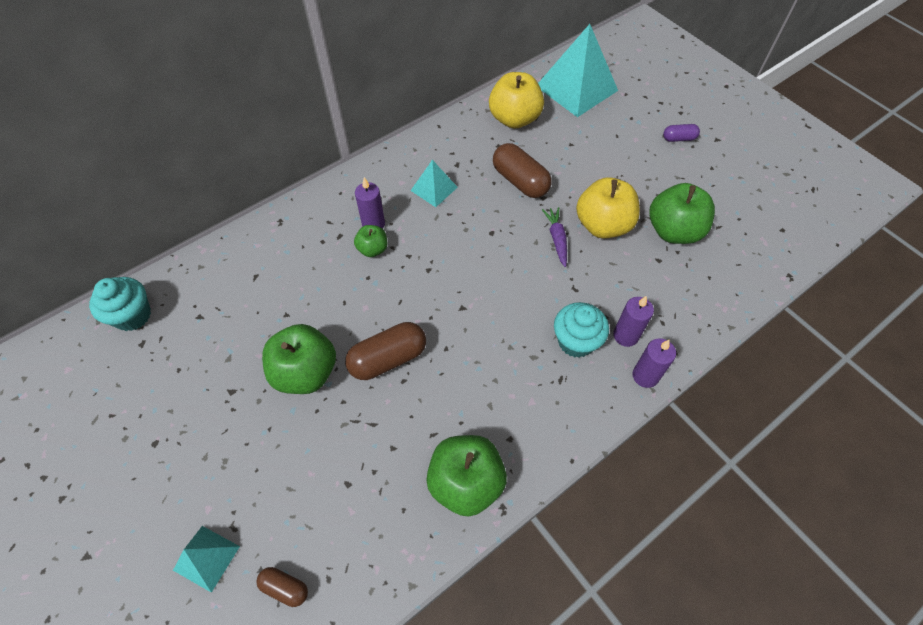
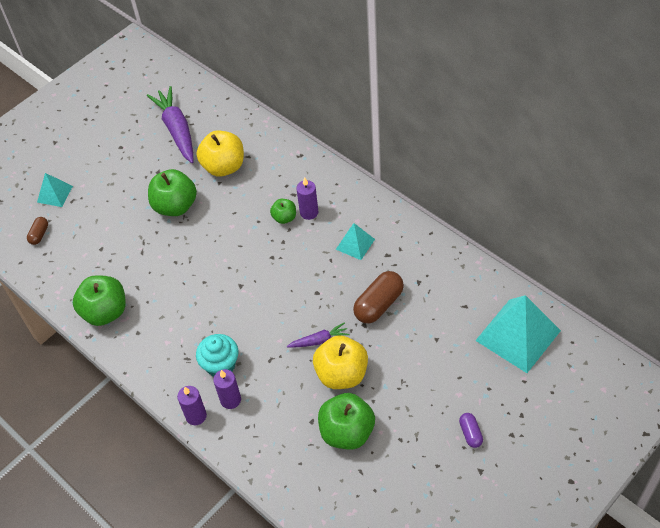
camera: 85 degrees right, 5 degrees down
turquoise cupcake [89,277,151,331] -> none
brown capsule [345,322,426,380] -> none
yellow apple [489,72,544,128] -> yellow apple moved to [197,130,244,177]
none -> purple carrot [147,86,193,163]

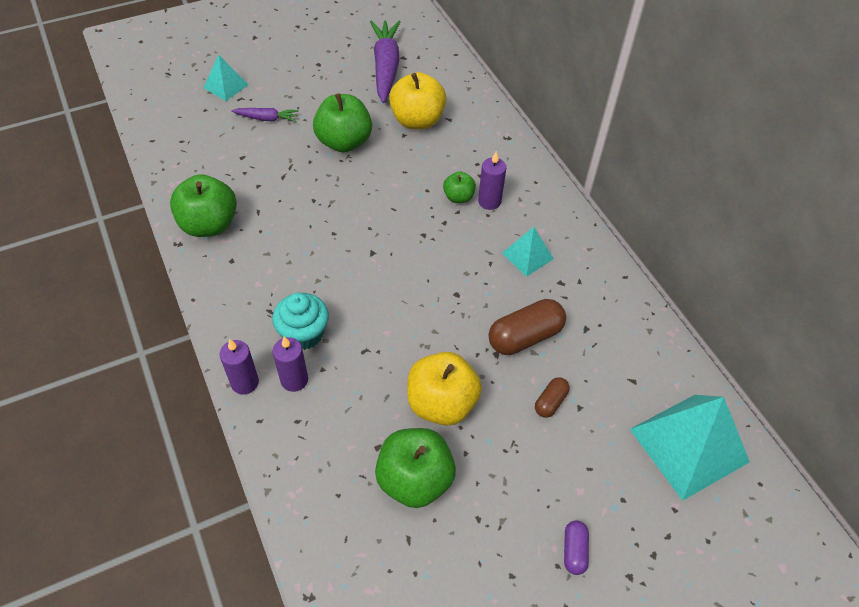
camera: 15 degrees right, 0 degrees up
brown capsule [27,217,48,245] -> brown capsule moved to [535,377,570,418]
purple carrot [287,322,350,348] -> purple carrot moved to [231,108,299,122]

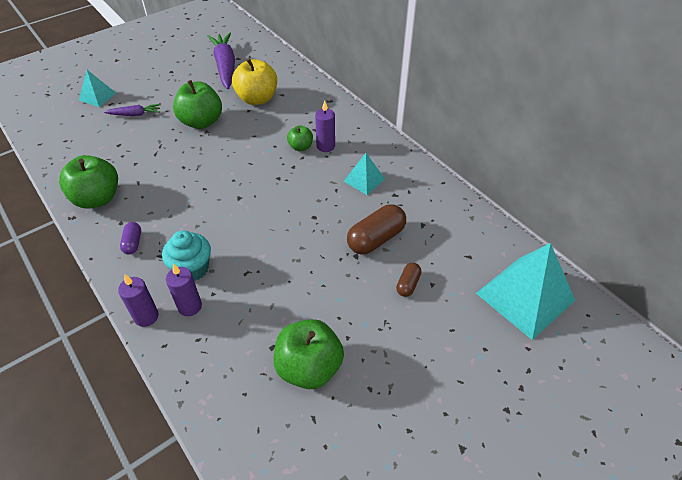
camera: 10 degrees left, 5 degrees down
yellow apple [407,352,482,425] -> none
purple capsule [564,520,589,575] -> purple capsule moved to [120,222,141,254]

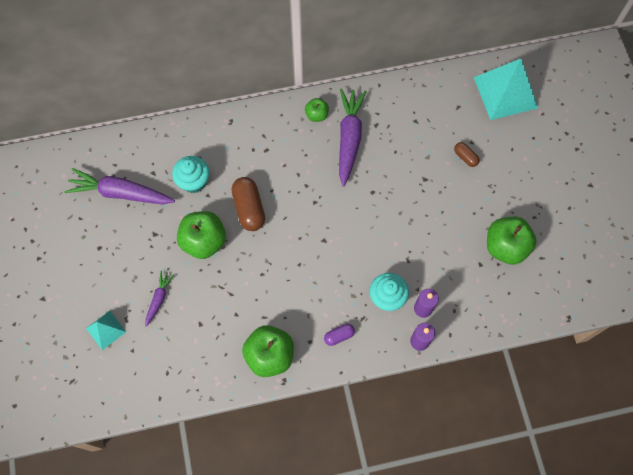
camera: 65 degrees left, 20 degrees up
purple capsule [120,222,141,254] -> purple capsule turned 45 degrees counterclockwise [324,324,355,346]
yellow apple [232,58,277,105] -> turquoise cupcake [172,156,210,193]
green apple [287,125,313,151] -> green apple moved to [305,98,329,122]
purple candle [315,101,335,152] -> none
turquoise pyramid [344,153,385,195] -> purple carrot [339,88,367,187]
brown capsule [347,204,406,254] -> brown capsule moved to [232,177,265,231]

